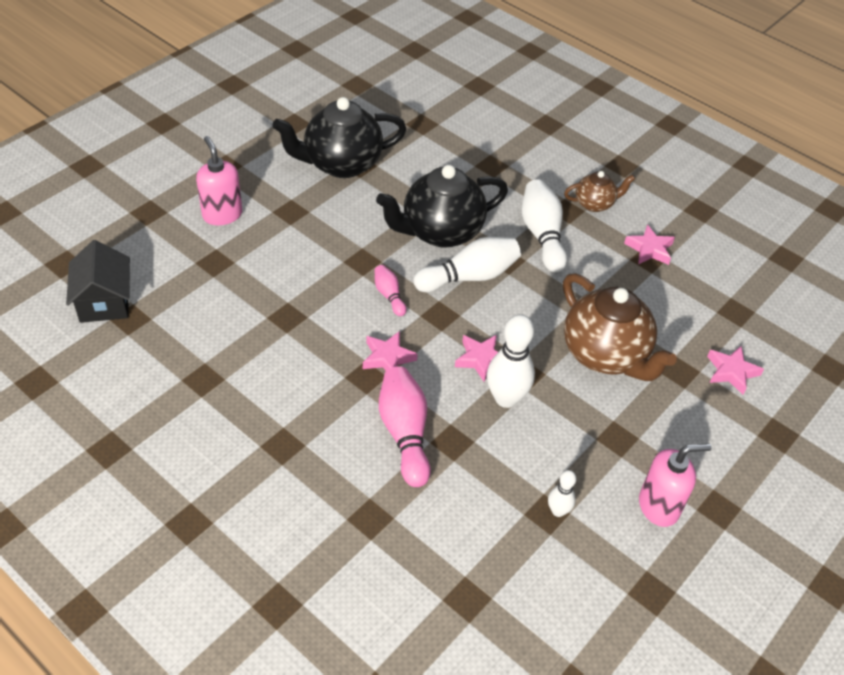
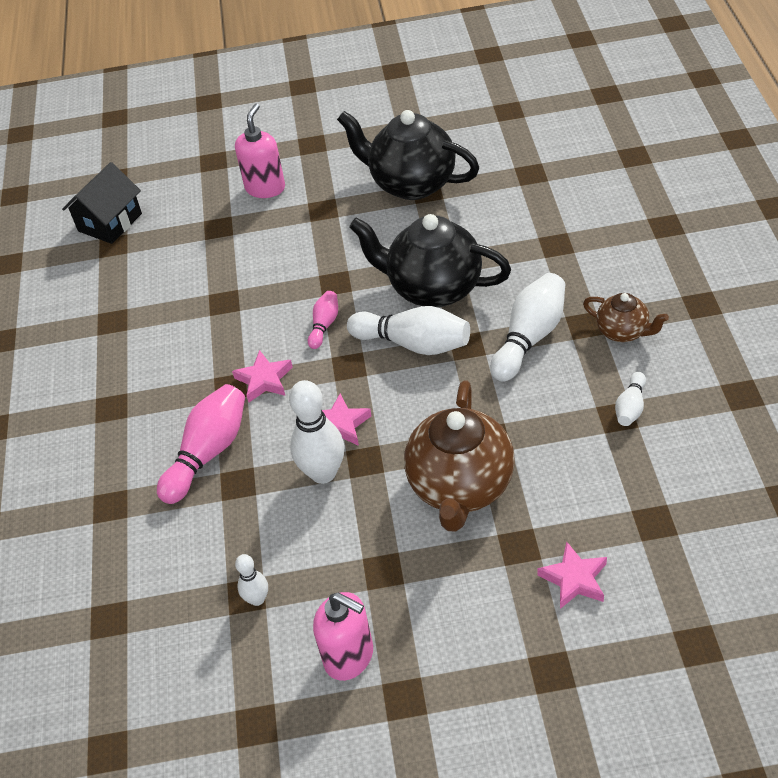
camera: 50 degrees right, 0 degrees up
pink star [624,224,675,265] -> white bowling pin [615,372,646,426]

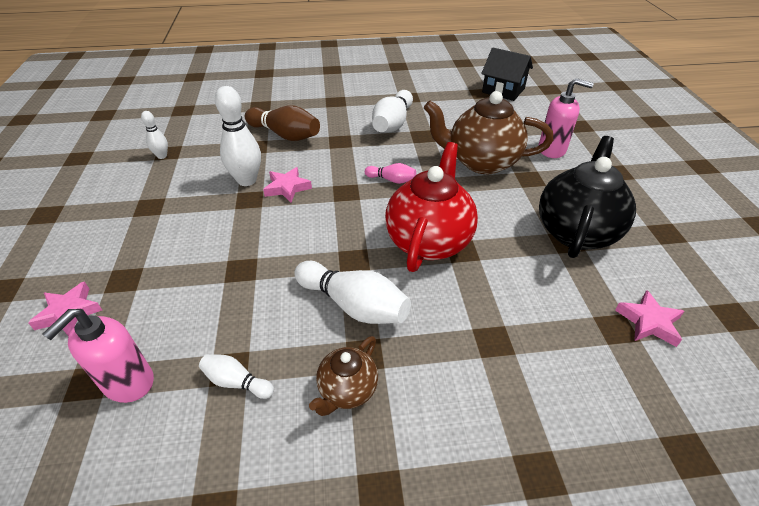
camera: 85 degrees right, 5 degrees down
pink bowling pin [157,384,245,504] -> brown bowling pin [245,105,320,141]
pink star [232,350,293,402] -> pink star moved to [615,290,685,347]
pink soap dispenser [313,592,373,681] -> pink soap dispenser moved to [42,309,154,403]
white bowling pin [347,306,470,355] -> white bowling pin moved to [372,90,413,133]
black teapot [349,214,511,307] -> red teapot [385,142,478,272]
brown teapot [404,380,515,532] -> brown teapot moved to [424,91,553,174]

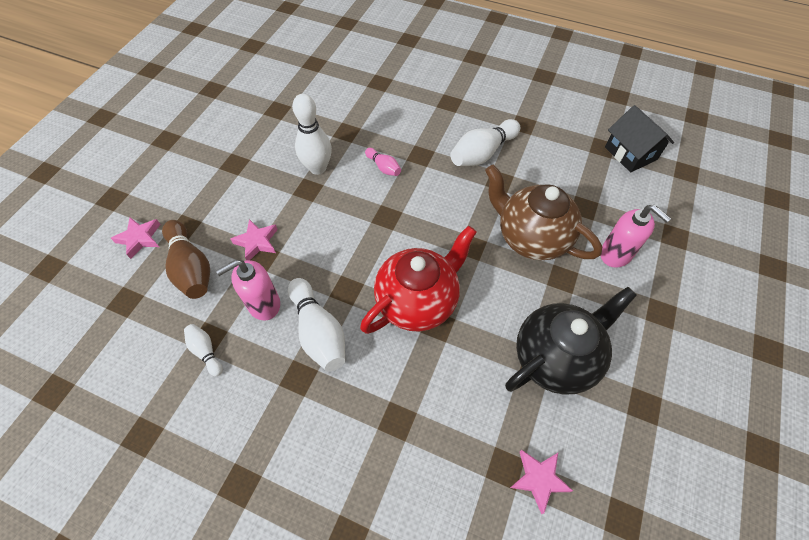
camera: 30 degrees right, 15 degrees up
pink soap dispenser [42,309,154,403] -> pink soap dispenser moved to [216,260,280,321]
white bowling pin [141,111,168,159] -> none
brown bowling pin [245,105,320,141] -> brown bowling pin moved to [162,220,210,299]
pink star [263,167,312,202] -> pink star moved to [231,219,278,260]
brown teapot [309,336,378,416] -> none
pink bowling pin [365,163,416,184] -> pink bowling pin moved to [365,148,401,176]

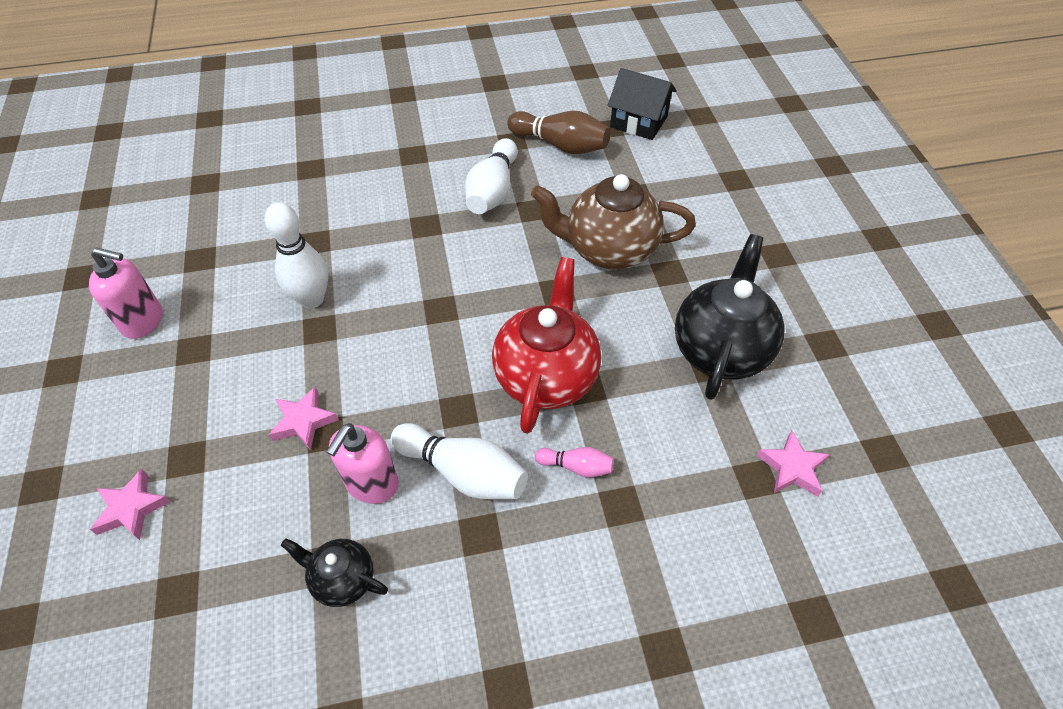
camera: 35 degrees left, 5 degrees down
brown bowling pin [162,220,210,299] -> brown bowling pin moved to [507,111,610,154]
white bowling pin [184,324,223,376] -> black teapot [281,538,388,607]
pink bowling pin [365,148,401,176] -> pink bowling pin moved to [535,447,614,478]
pink soap dispenser [600,205,671,268] -> pink soap dispenser moved to [89,248,162,339]

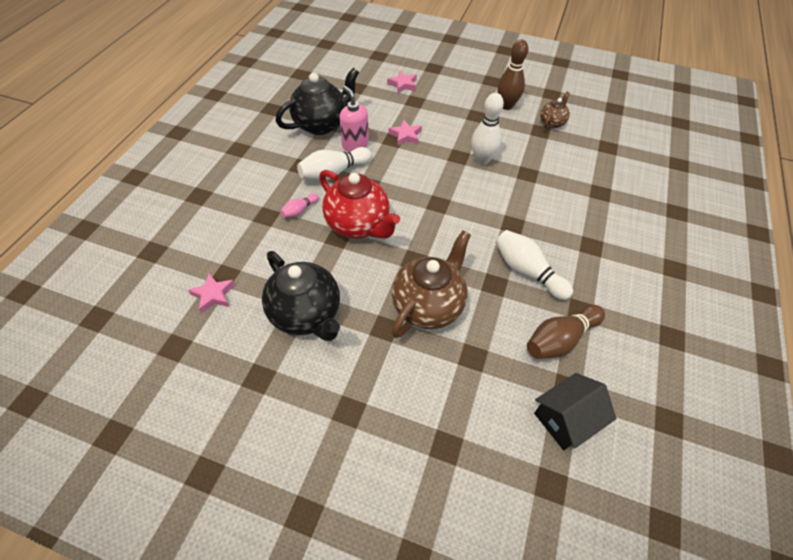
camera: 120 degrees right, 0 degrees up
pink soap dispenser [89,248,162,339] -> brown bowling pin [497,39,528,110]
black teapot [281,538,388,607] -> black teapot [276,68,359,135], size x1.92
none -> brown teapot [540,92,570,128]

